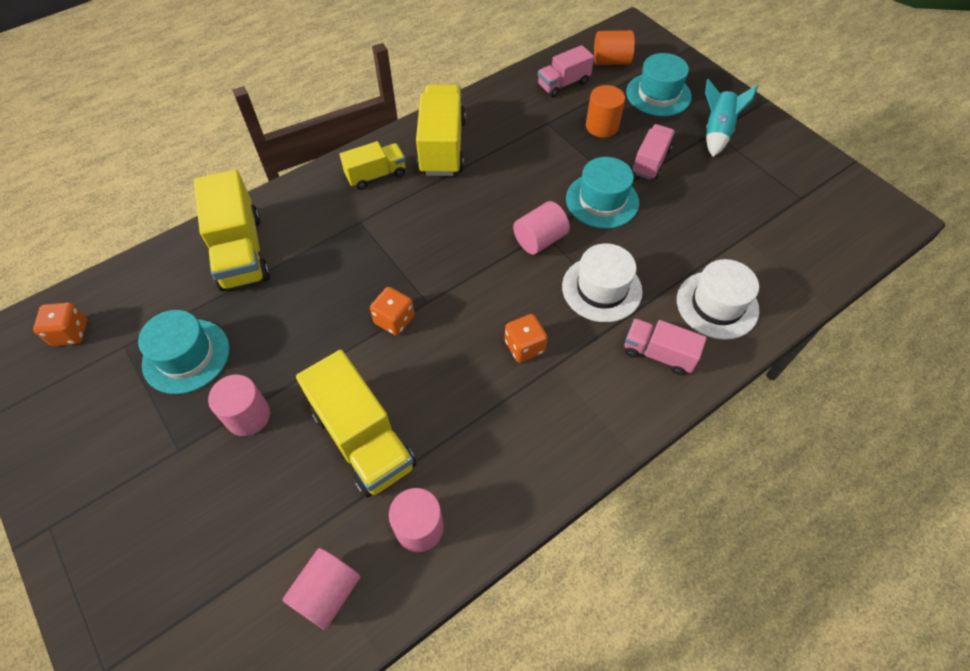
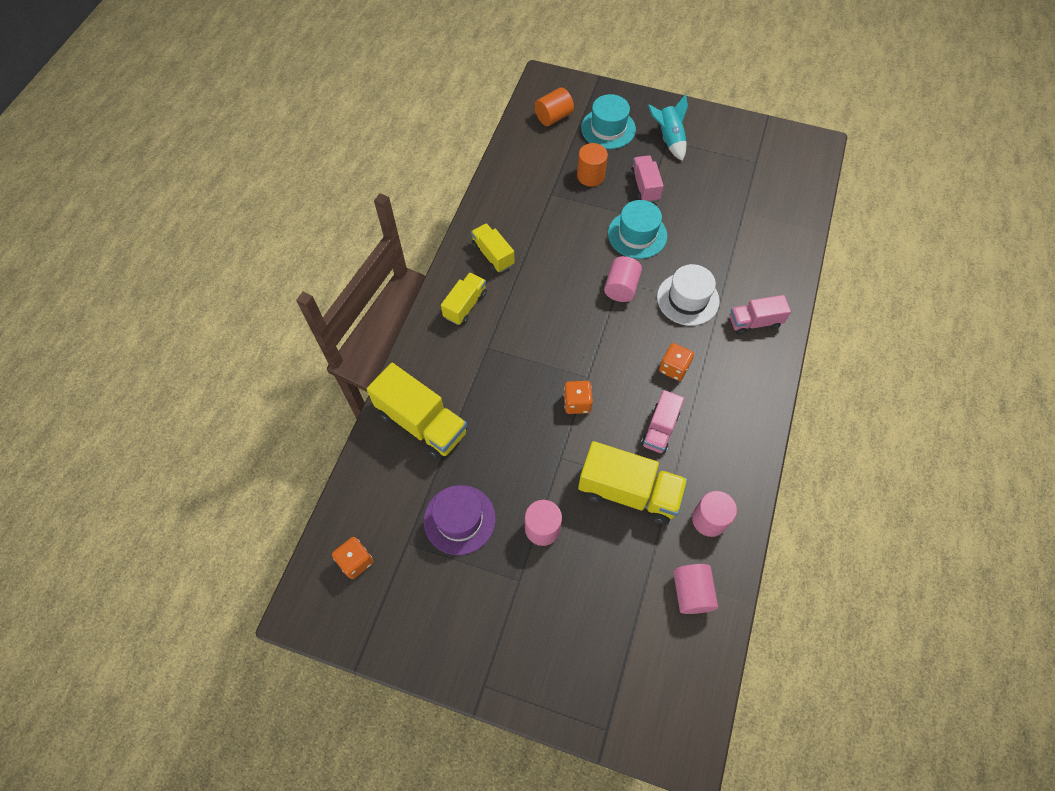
camera: 35 degrees left, 5 degrees up
turquoise hat [138,310,230,394] -> purple hat [424,485,496,555]
yellow truck [416,84,466,176] -> yellow truck [471,223,514,273], size x0.59
pink truck [538,45,594,97] -> pink truck moved to [641,390,684,454]
white hat [677,259,759,340] -> none

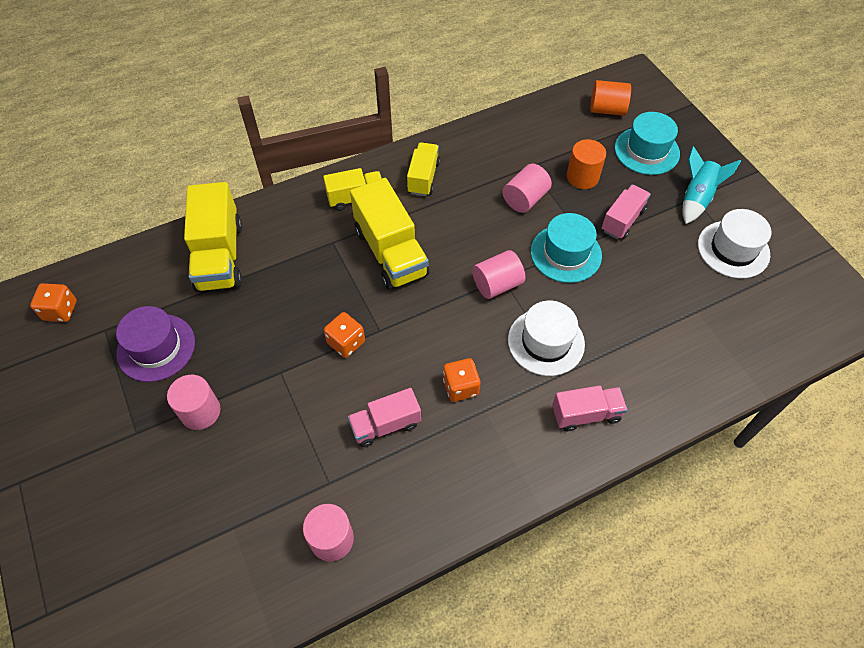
camera: 45 degrees right, 5 degrees down
yellow truck [578,441,688,524] -> yellow truck moved to [350,178,430,290]
pink cylinder [673,564,718,614] -> pink cylinder moved to [503,164,552,213]
pink truck [730,295,791,335] -> pink truck turned 135 degrees clockwise [552,385,628,431]
none -> white hat [698,209,772,278]

